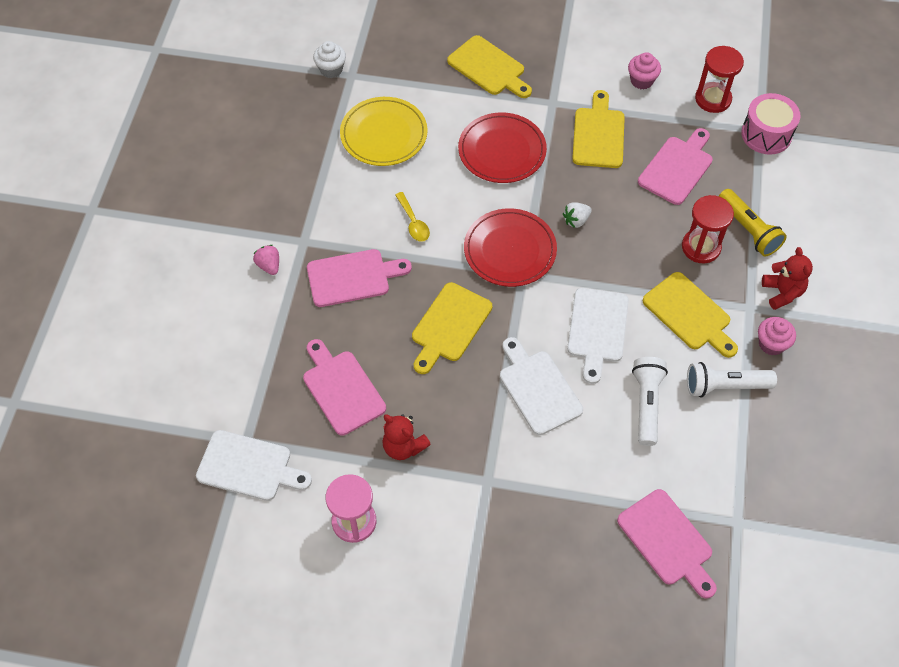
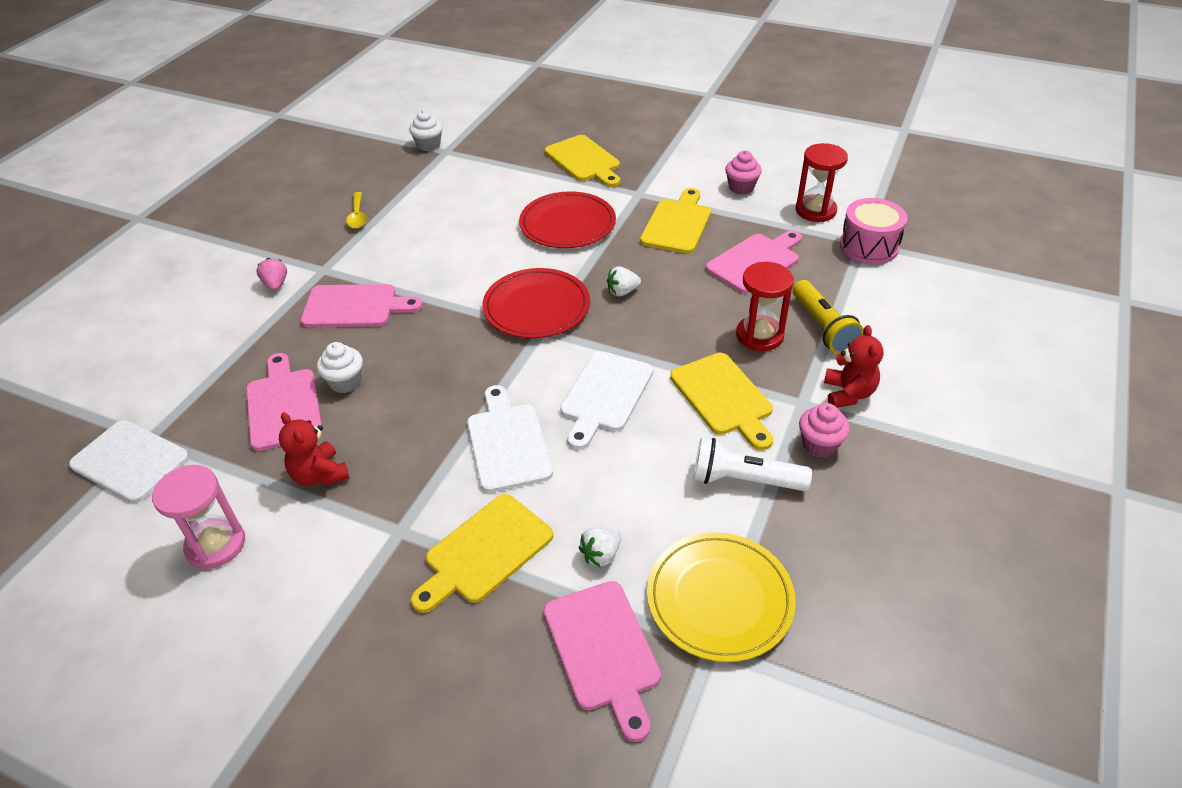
camera: 15 degrees right, 15 degrees down
yellow plate [340,97,428,166] -> yellow plate moved to [647,532,796,662]
yellow spoon [395,192,430,242] -> yellow spoon moved to [346,192,367,229]
yellow cutting board [412,282,492,374] -> yellow cutting board moved to [411,494,553,613]
white flashlight [632,357,668,446] -> none
none -> white cupcake [317,342,363,393]
none -> white strawberry [579,527,622,567]

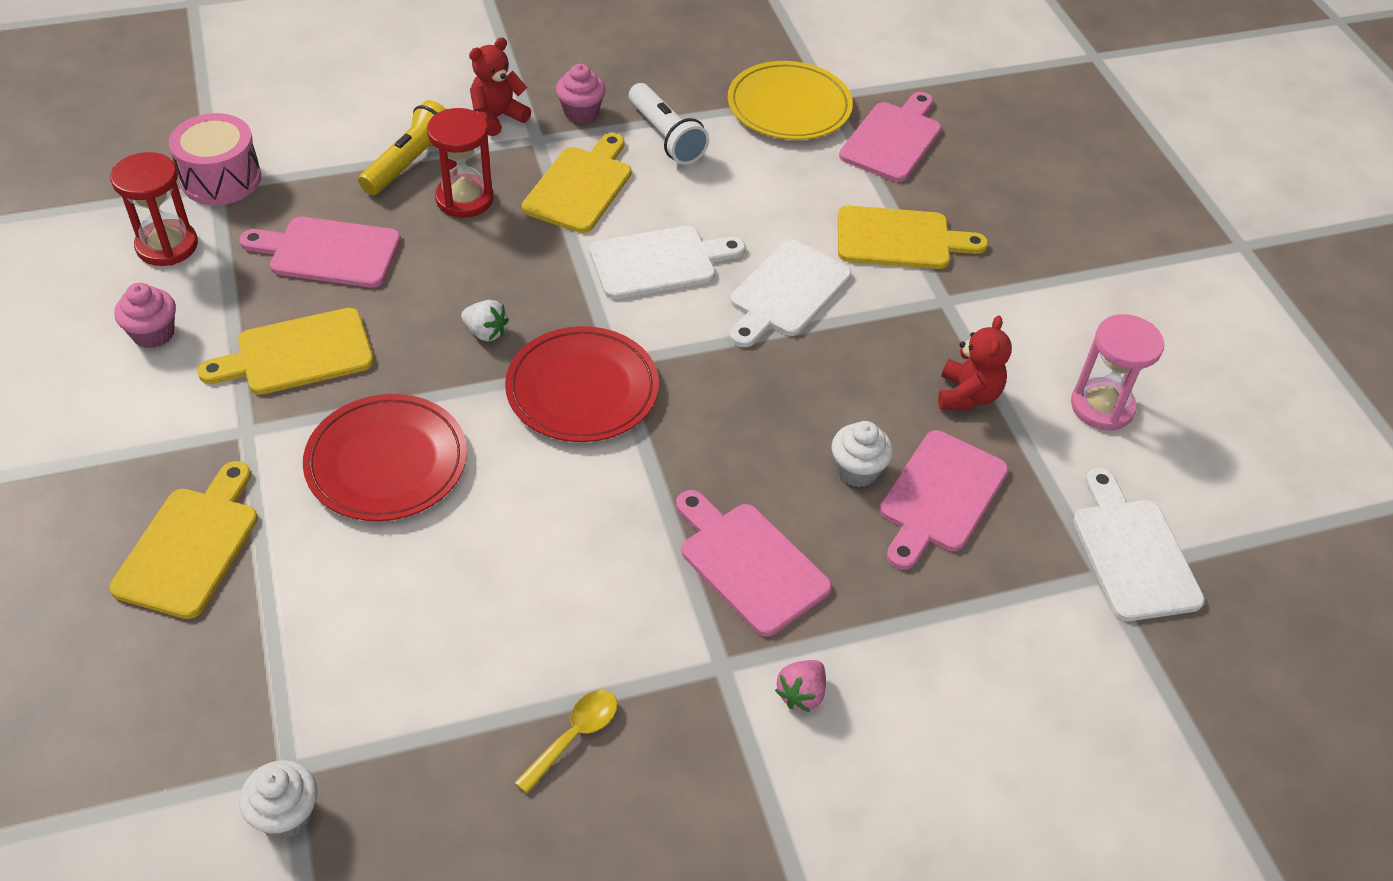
camera: 135 degrees left, 5 degrees up
white strawberry [579,527,622,567] -> none

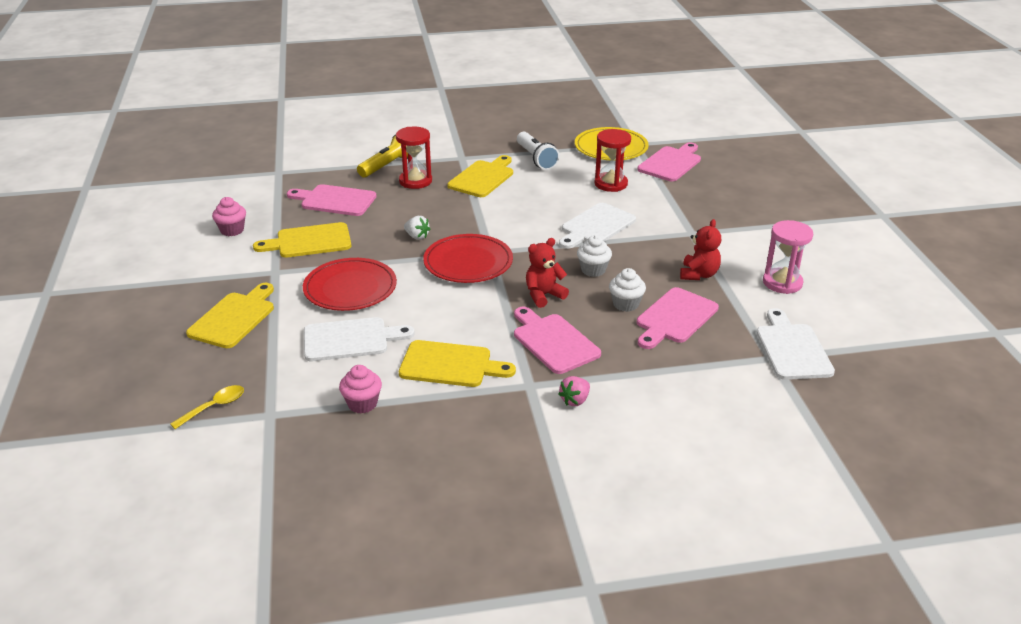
camera: 10 degrees right, 15 degrees down
red hourglass [110,152,198,266] -> red hourglass moved to [594,129,631,192]
pink drum [169,113,261,205] -> none
white cupcake [239,760,318,839] -> white cupcake moved to [577,235,612,277]
red teddy bear [469,37,531,136] -> red teddy bear moved to [526,238,569,308]
yellow spoon [514,690,618,794] -> yellow spoon moved to [170,385,244,429]
pink cupcake [556,64,606,123] -> pink cupcake moved to [339,365,382,414]
white cutting board [590,226,745,299] -> white cutting board moved to [304,317,415,361]
yellow cutting board [838,206,988,269] -> yellow cutting board moved to [399,340,516,387]

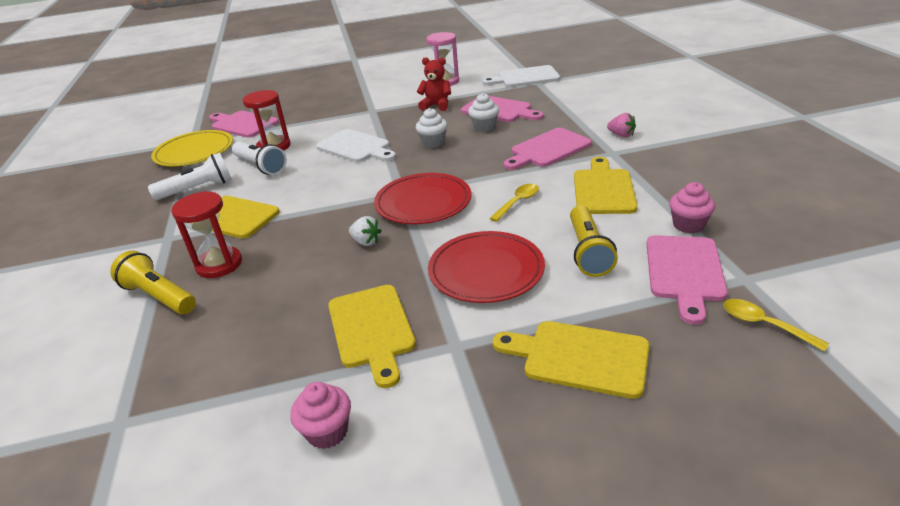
camera: 90 degrees left, 0 degrees up
pink cutting board [287,184,377,216] -> pink cutting board moved to [647,235,728,325]
white cutting board [304,317,415,361] -> yellow flashlight [570,205,618,277]
white strawberry [404,216,430,240] -> white strawberry turned 90 degrees clockwise [349,216,382,246]
red teddy bear [526,238,569,308] -> none
none -> white flashlight [232,141,287,175]
none -> yellow spoon [489,184,539,222]

